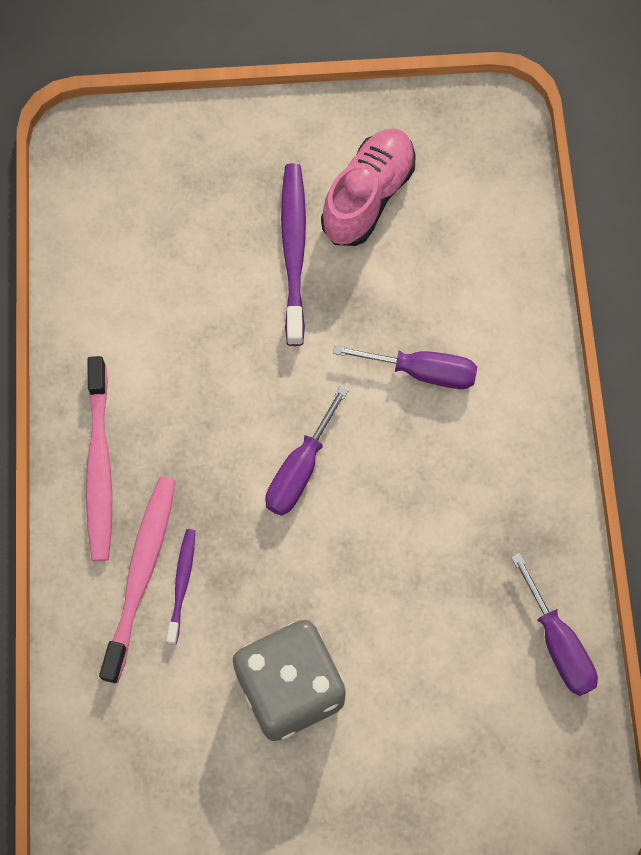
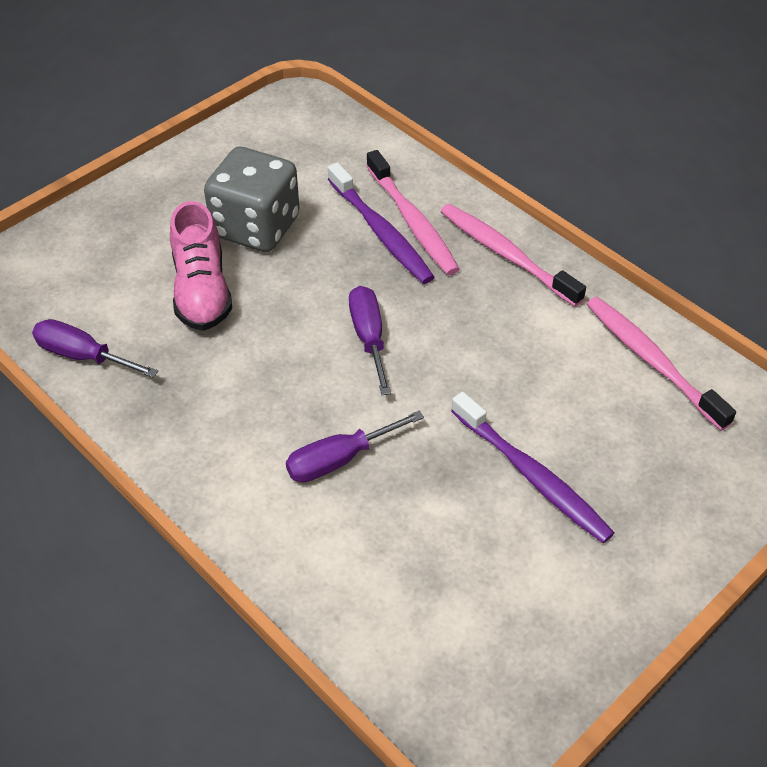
camera: 140 degrees right, 20 degrees down
purple toothbrush [167,529,195,644] -> purple toothbrush [328,162,434,284], size x1.82
pink shoe [321,128,415,246] -> pink shoe moved to [170,201,232,331]
none -> pink toothbrush [587,297,736,431]

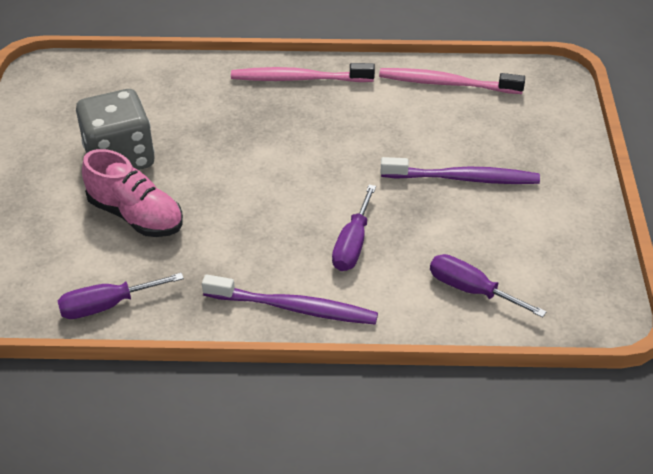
camera: 45 degrees left, 5 degrees down
purple toothbrush [328,162,434,284] -> purple toothbrush moved to [202,274,378,325]
purple screwdriver [349,286,391,395] -> purple screwdriver moved to [430,254,547,318]
pink toothbrush [366,150,460,275] -> none

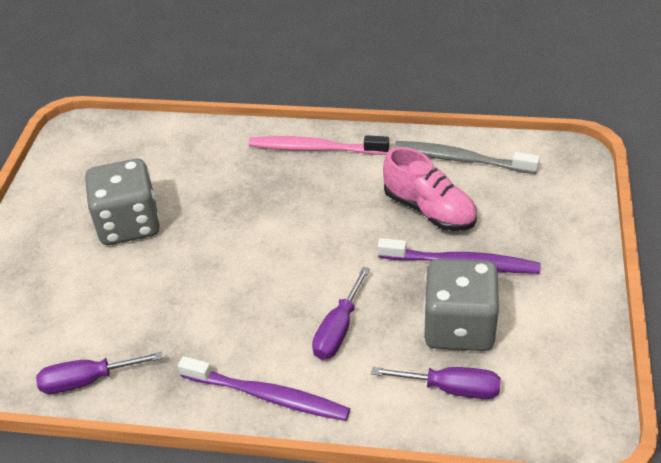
camera: 10 degrees right, 0 degrees up
pink shoe [82,149,183,237] -> pink shoe moved to [383,147,477,231]
pink toothbrush [379,68,525,94] -> grey toothbrush [394,141,540,174]
purple screwdriver [430,254,547,318] -> purple screwdriver turned 150 degrees clockwise [371,367,500,399]
none -> grey dice [423,259,499,351]

